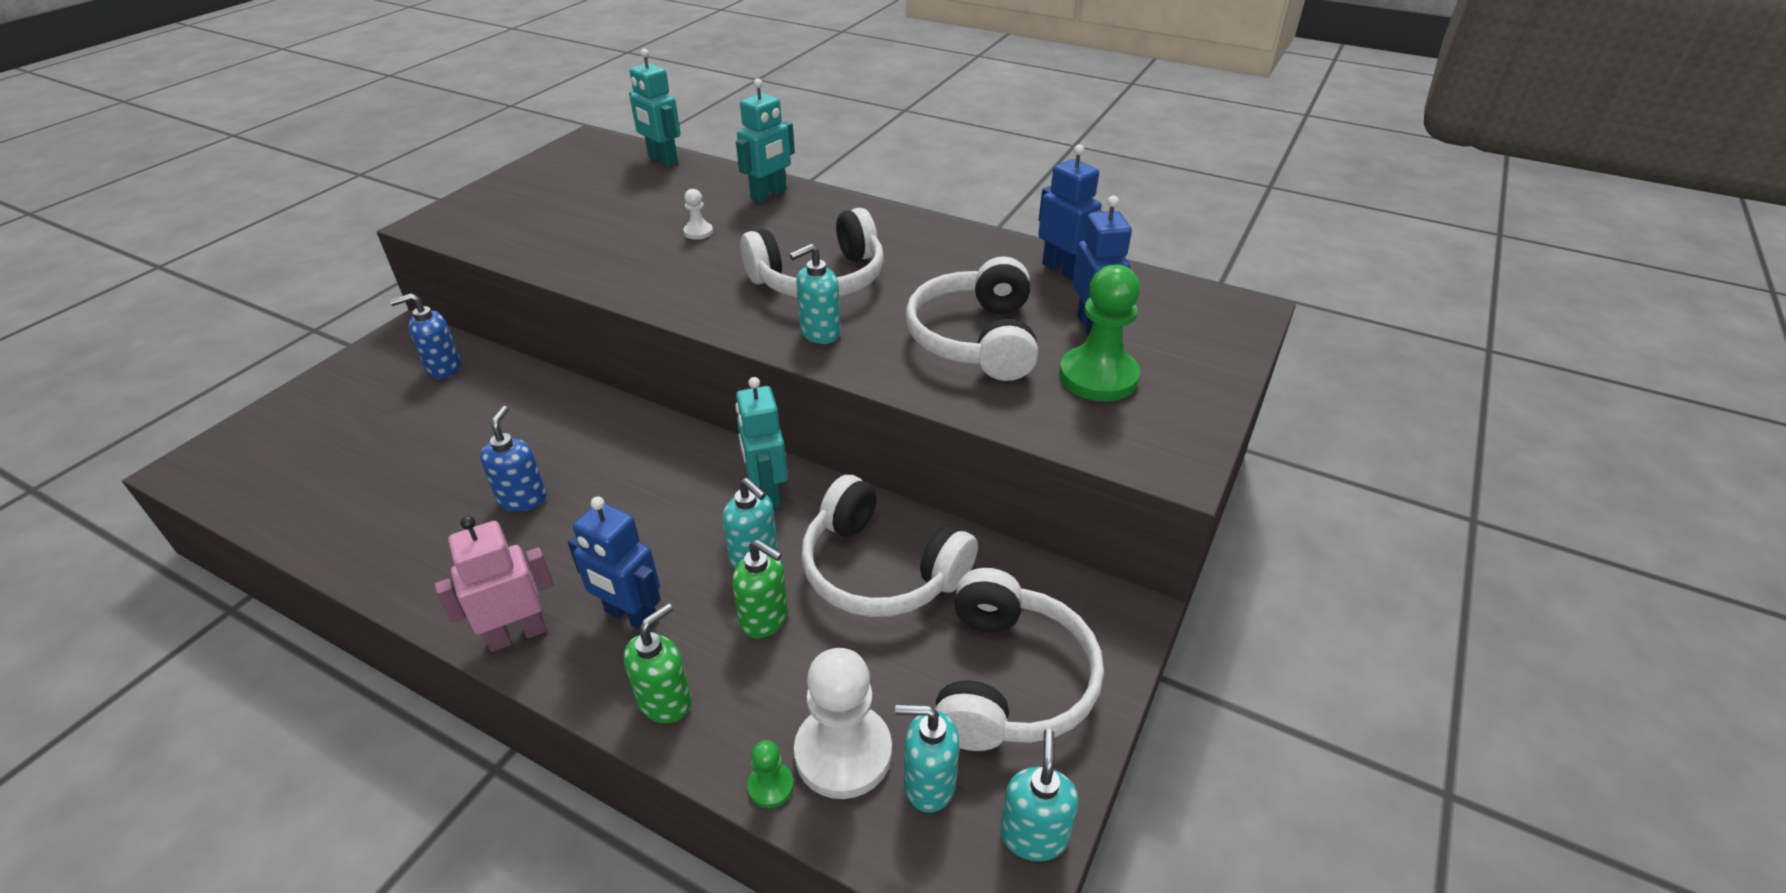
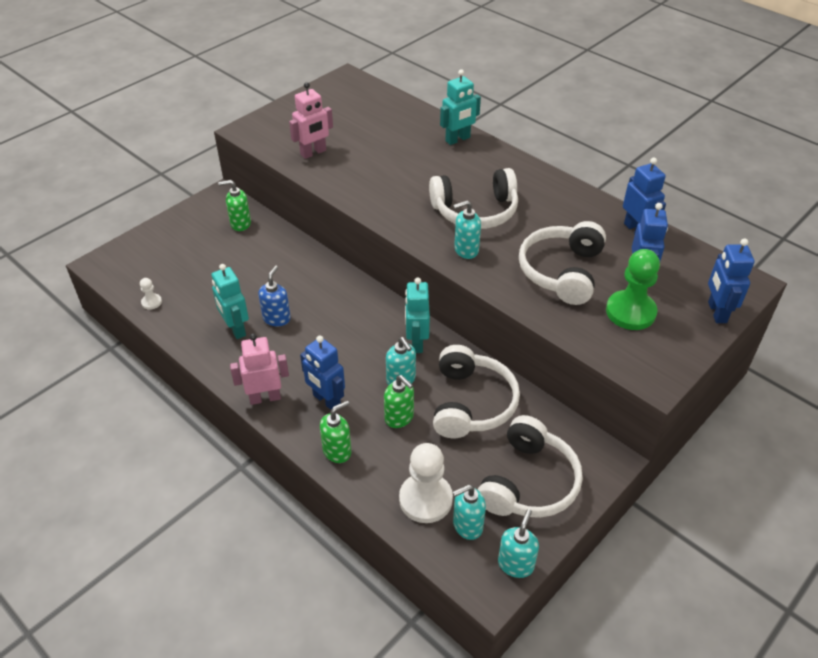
camera: 15 degrees right, 5 degrees up
blue soap dispenser [390,293,461,379] -> green soap dispenser [218,180,251,231]
turquoise robot [629,49,681,167] -> turquoise robot moved to [211,264,249,339]
white pawn [683,189,713,240] -> white pawn moved to [140,278,162,310]
green pawn [747,740,794,808] -> none
white headphones [801,475,978,617] -> white headphones turned 135 degrees counterclockwise [433,345,520,438]
turquoise soap dispenser [895,705,960,813] -> turquoise soap dispenser turned 45 degrees counterclockwise [453,484,486,540]
none -> pink robot [289,82,333,159]
none -> blue robot [708,239,755,323]

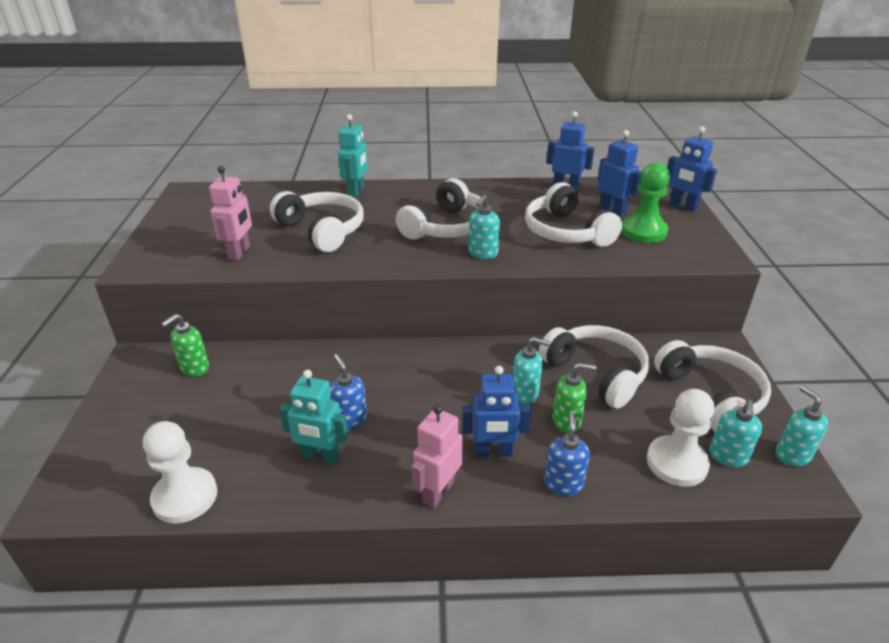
camera: 45 degrees left, 10 degrees down
white pawn [140,278,162,310] -> white pawn [143,421,217,523], size x2.19
green soap dispenser [320,400,351,463] -> blue soap dispenser [544,412,590,496]
turquoise robot [405,278,430,353] -> none
none -> white headphones [270,191,364,252]

